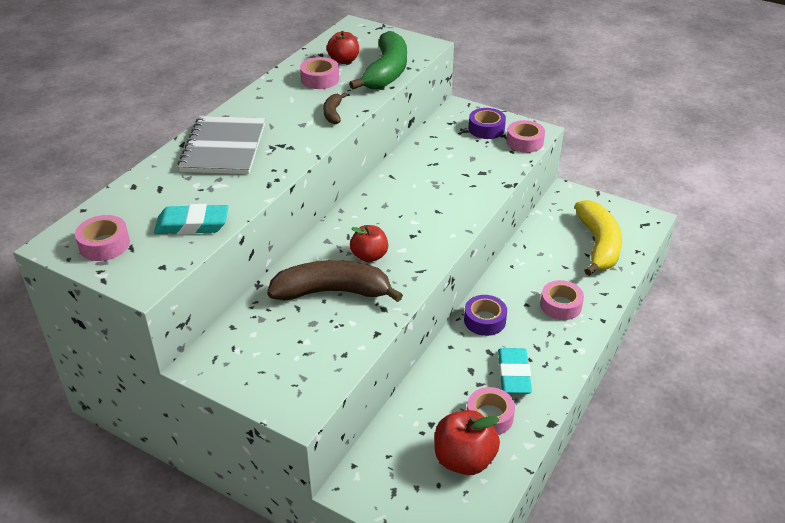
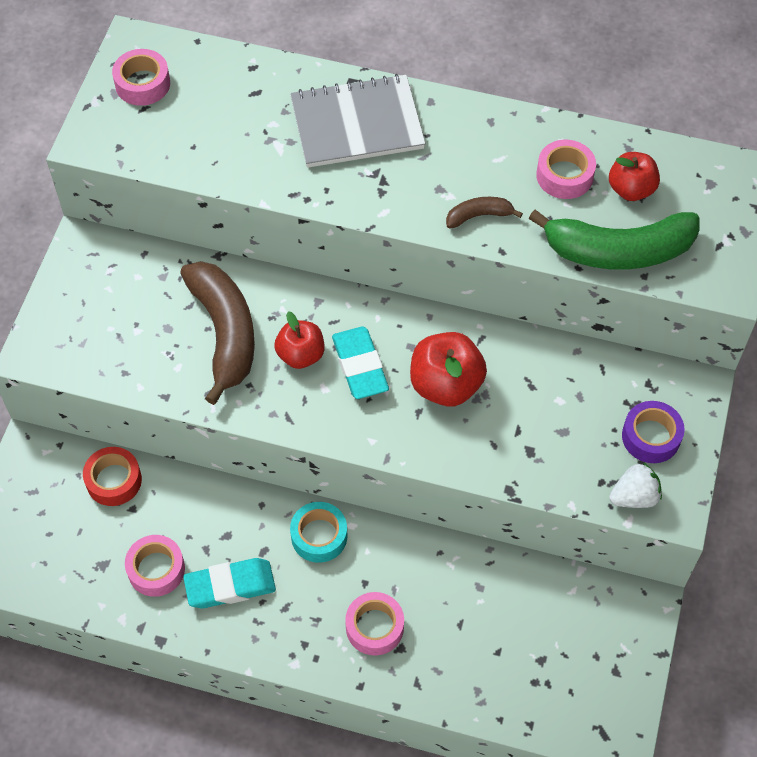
camera: 75 degrees right, 20 degrees up
turquoise eraser [154,204,228,235] -> turquoise eraser moved to [332,327,389,399]
red apple [434,410,500,475] -> red apple moved to [410,332,487,407]
purple tape [464,295,507,336] -> turquoise tape [290,502,347,563]
pink tape [506,120,545,153] -> white strawberry [609,463,662,508]
yellow banana [575,200,622,276] -> none
none -> red tape [83,447,142,506]

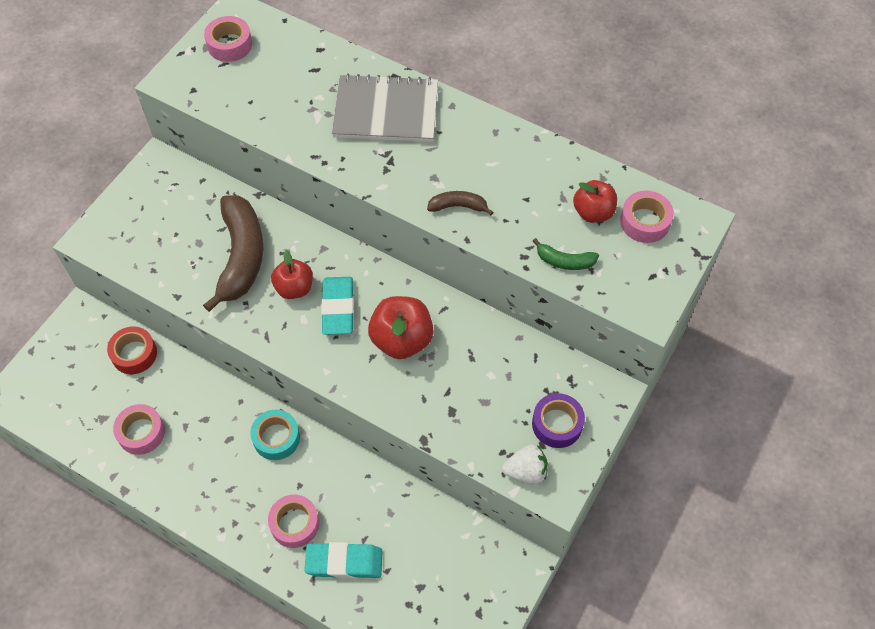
camera: 15 degrees right, 0 degrees up
turquoise eraser [183,558,276,608] -> turquoise eraser moved to [304,542,383,579]
green banana [529,210,700,270] -> green banana [533,238,599,270], size x0.46
pink tape [536,140,596,199] -> pink tape moved to [620,191,674,243]

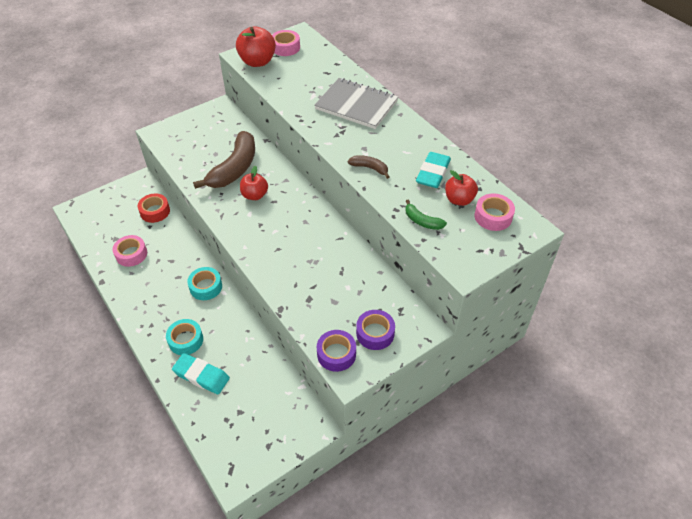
camera: 25 degrees right, 10 degrees down
pink tape [268,495,319,548] -> turquoise tape [166,319,203,355]
turquoise eraser [321,277,354,335] -> turquoise eraser moved to [416,152,451,188]
red apple [368,296,434,359] -> red apple moved to [236,26,276,67]
white strawberry [502,444,548,484] -> purple tape [317,330,356,372]

